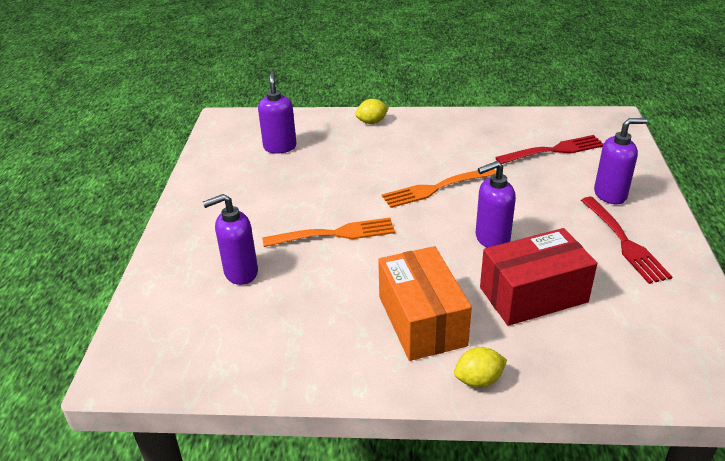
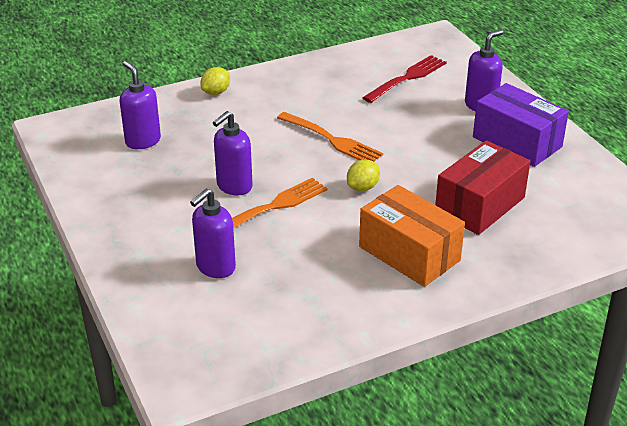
camera: 30 degrees left, 0 degrees up
orange fork [382,169,496,208] -> orange fork turned 90 degrees counterclockwise [277,112,383,162]
yellow lemon [454,347,507,388] -> yellow lemon moved to [347,160,380,191]
purple soap dispenser [476,161,516,248] -> purple soap dispenser moved to [213,111,253,195]
red fork [581,197,672,284] -> purple box [473,83,569,167]

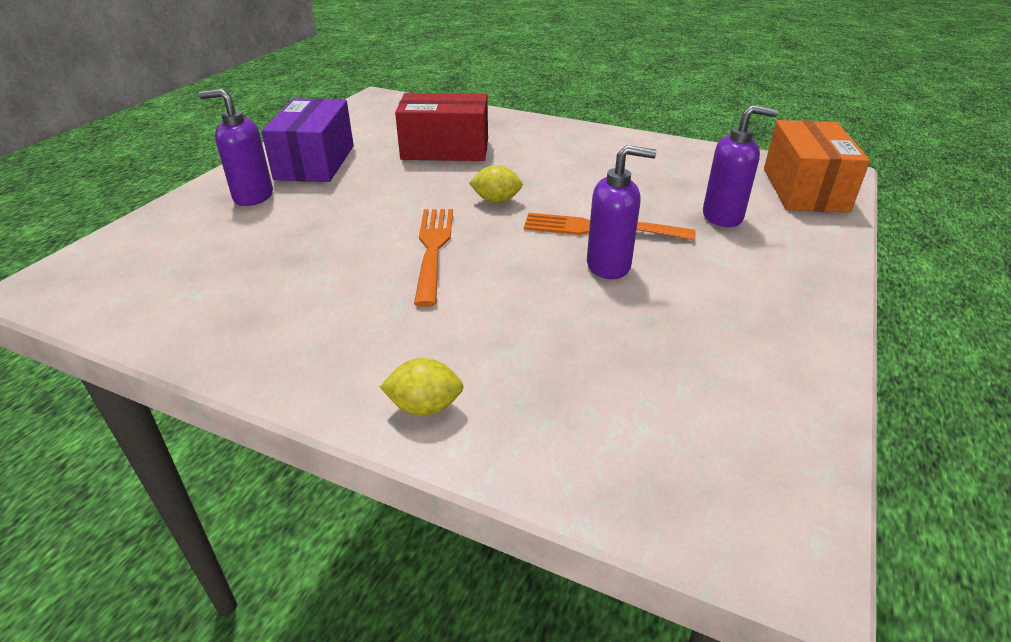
camera: 130 degrees left, 0 degrees up
purple soap dispenser [120,61,161,149] -> none
orange box [359,185,465,287] -> orange box moved to [764,120,870,213]
red fork [362,55,447,103] -> none

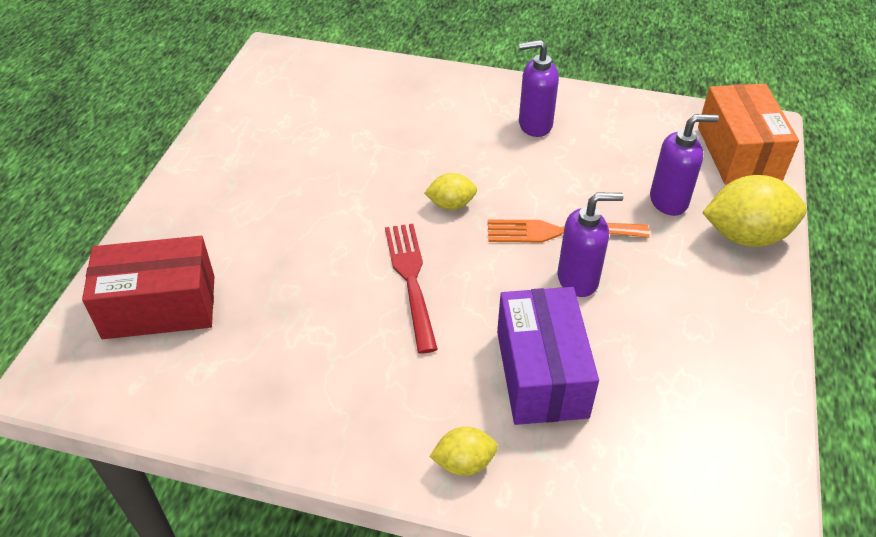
camera: 10 degrees left, 10 degrees up
purple soap dispenser [199,89,273,206] -> purple soap dispenser moved to [519,40,559,137]
purple box [261,98,354,182] -> purple box moved to [497,287,599,425]
red box [395,93,488,161] -> red box moved to [82,236,214,339]
orange fork [414,209,453,307] -> red fork [385,224,438,353]
none -> yellow lemon [702,175,807,247]

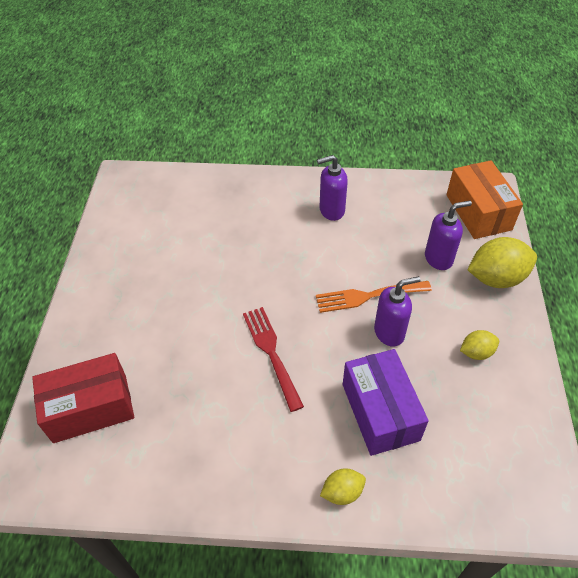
camera: 10 degrees left, 5 degrees up
yellow lemon [424,173,477,210] -> yellow lemon moved to [460,330,499,360]

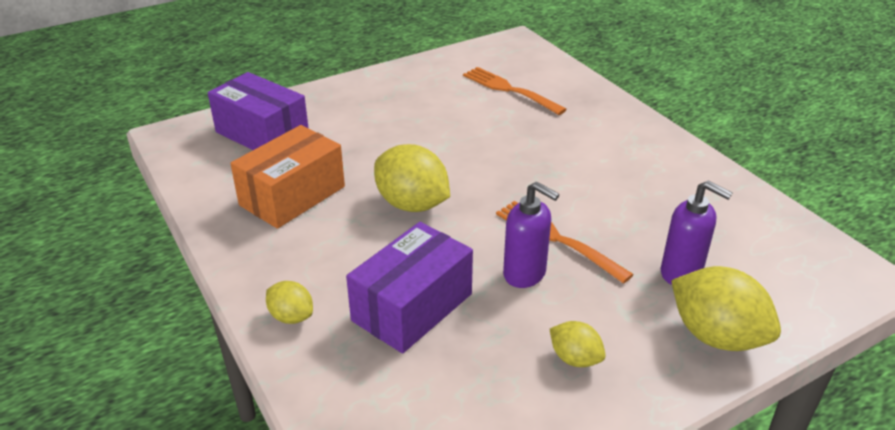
camera: 55 degrees right, 15 degrees down
red box [32,353,134,443] -> purple box [208,72,309,150]
red fork [243,307,304,412] -> yellow lemon [374,144,450,212]
purple soap dispenser [317,155,348,221] -> none
orange box [446,160,523,239] -> orange box moved to [230,125,345,229]
none -> orange fork [463,67,567,115]

